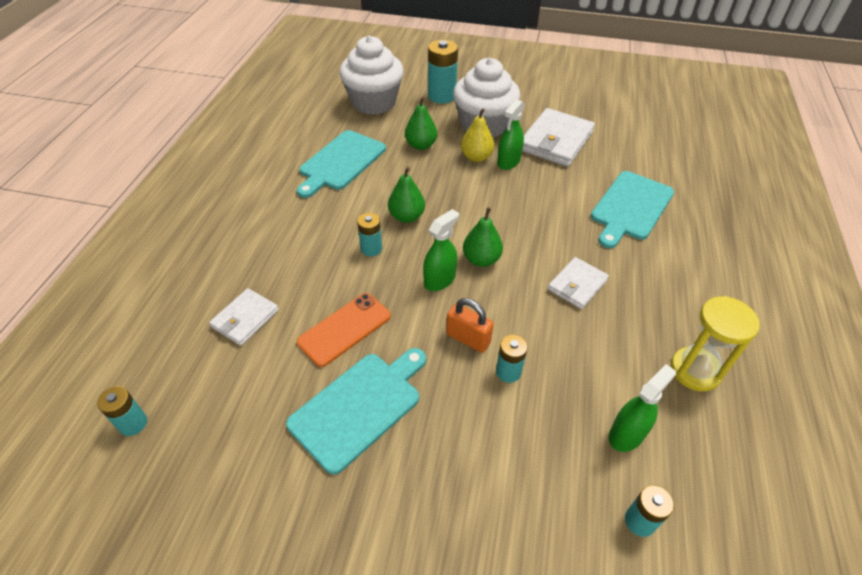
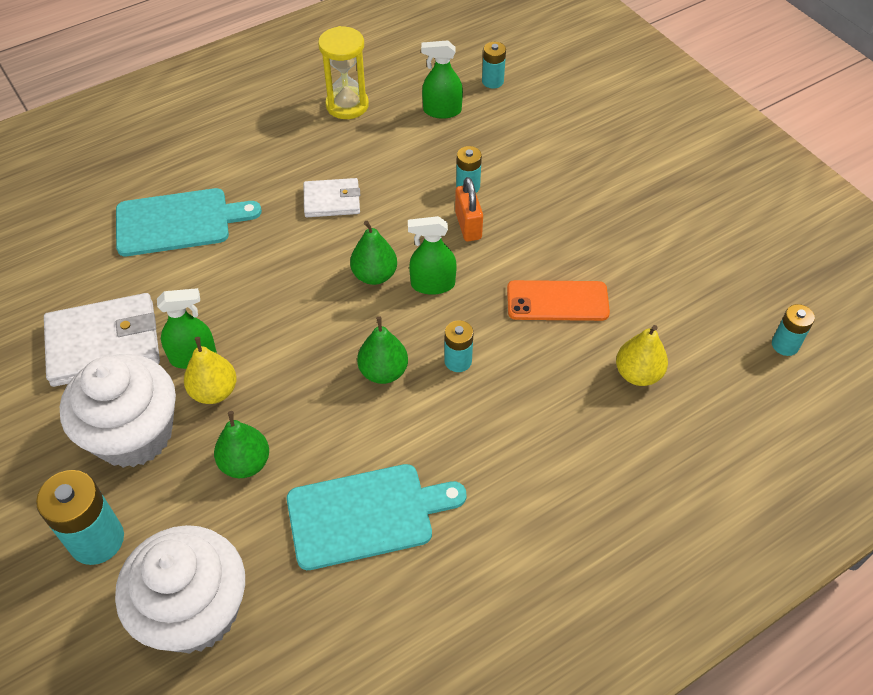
camera: 135 degrees left, 5 degrees up
white wallet [209,288,279,346] -> yellow pear [616,325,668,386]
turquoise cutting board [286,348,426,475] -> none

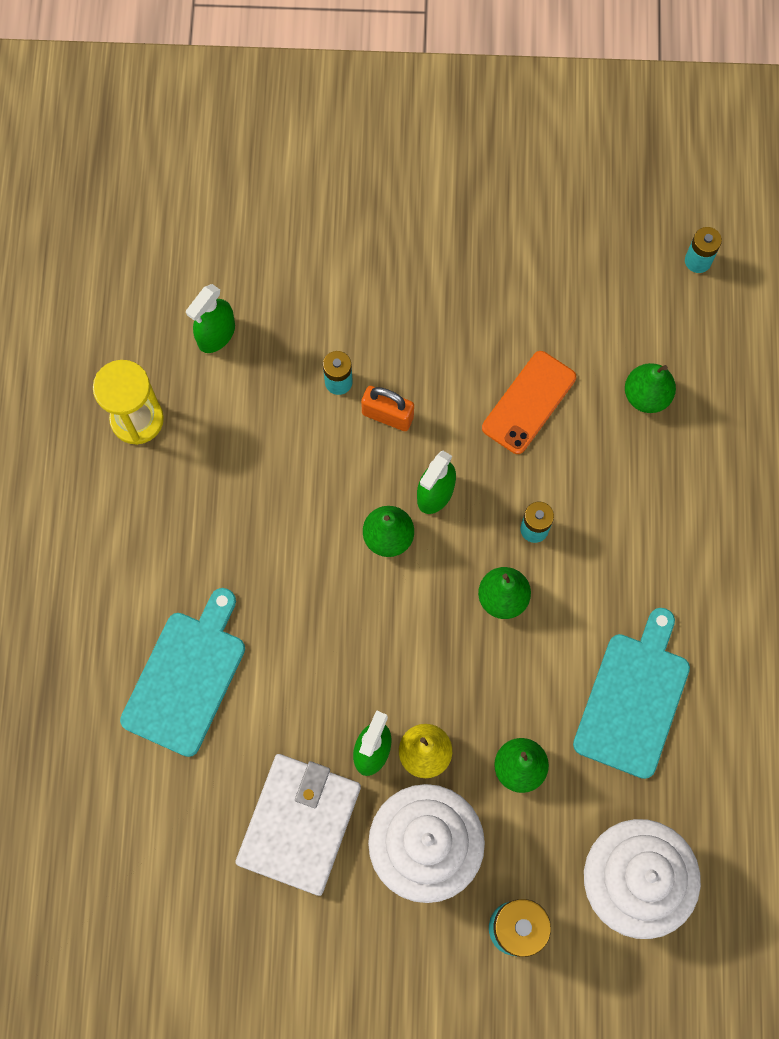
camera: 55 degrees left, 20 degrees up
white wallet [304,178,360,217] -> none
turquoise battery [482,42,506,88] -> none
yellow pear [616,325,668,386] -> green pear [625,363,676,413]

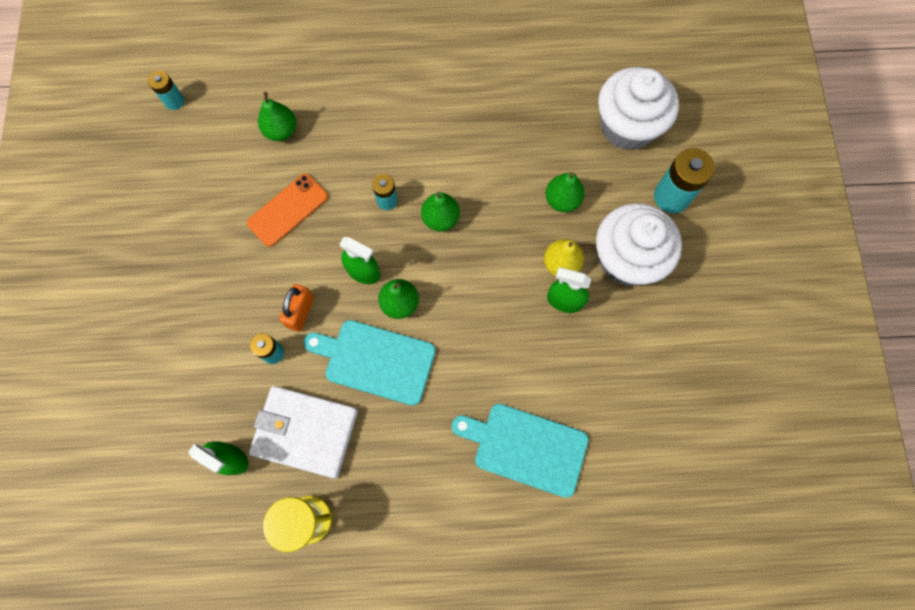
camera: 95 degrees left, 0 degrees up
white wallet [235,754,361,896] -> white wallet moved to [249,386,358,478]
orange phone [482,351,576,454] -> orange phone turned 75 degrees counterclockwise [247,174,328,247]
turquoise cutting board [573,608,690,779] -> turquoise cutting board moved to [303,320,436,406]

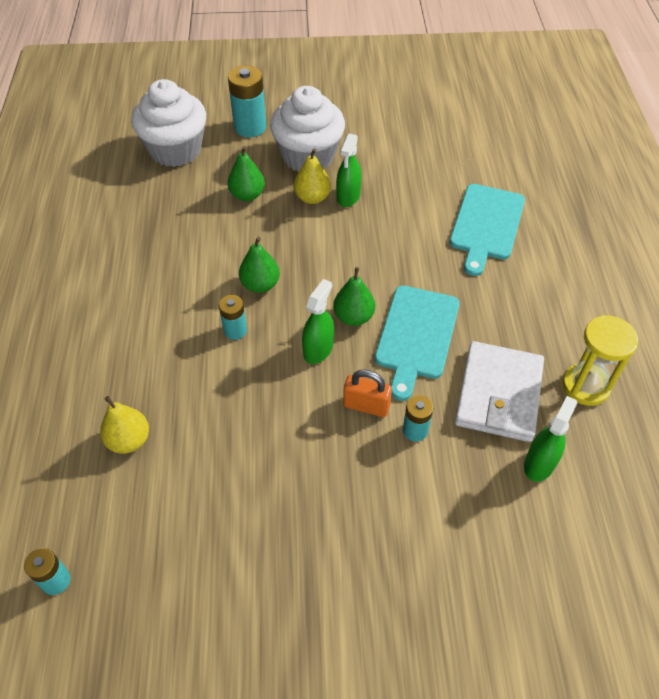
camera: 90 degrees left, 20 degrees down
orange phone [247,174,328,247] -> none
green pear [258,92,296,141] -> yellow pear [100,396,149,454]

